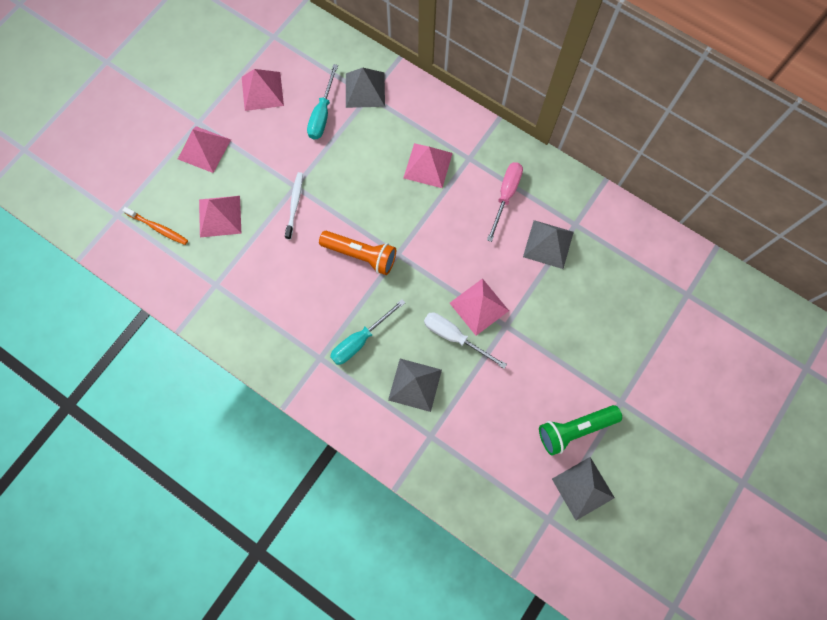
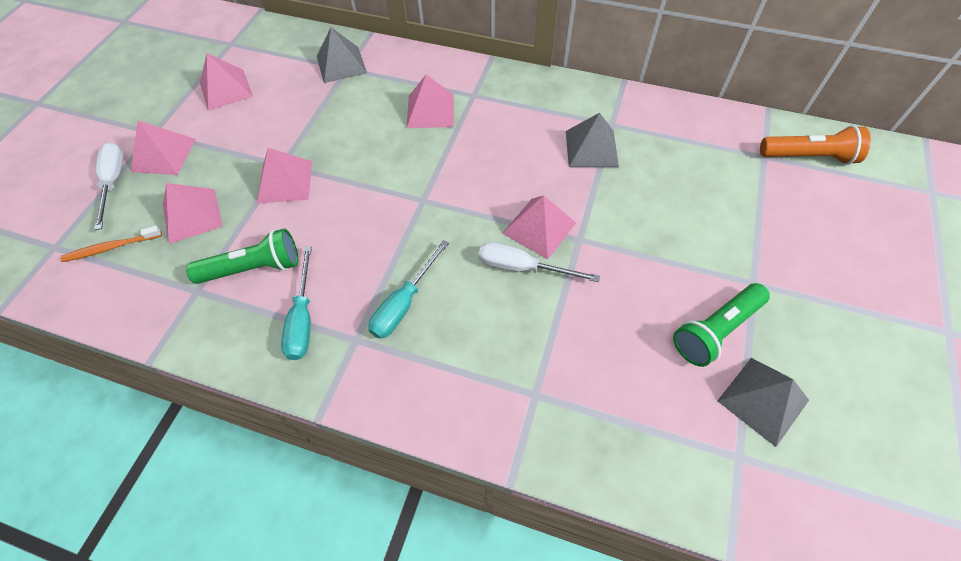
camera: 15 degrees left, 15 degrees down
orange toothbrush [122,207,188,245] -> orange toothbrush turned 150 degrees clockwise [61,226,162,262]
white toothbrush [285,172,303,240] -> pink pyramid [257,148,312,204]
turquoise screwdriver [307,64,338,140] -> turquoise screwdriver moved to [281,247,312,360]
orange flashlight [319,231,396,275] -> orange flashlight moved to [760,125,871,165]
grey pyramid [388,359,442,412] -> none
pink screwdriver [487,162,523,242] -> none
none -> white screwdriver [94,143,124,230]
none -> green flashlight [186,228,298,284]

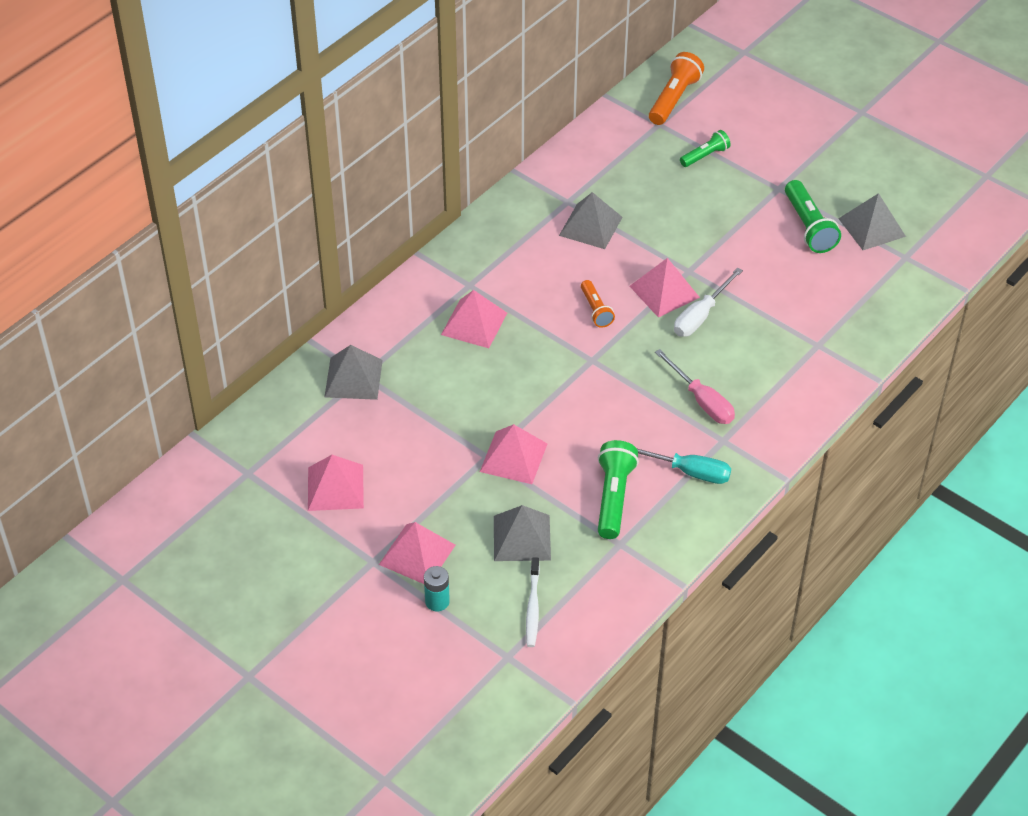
camera: 70 degrees left, 10 degrees down
orange toothbrush [61,226,162,262] -> white toothbrush [526,557,540,647]
white screwdriver [94,143,124,230] -> turquoise battery [424,566,450,611]
pink pyramid [163,183,223,244] -> grey pyramid [494,505,551,561]
turquoise screwdriver [369,240,449,339] -> pink screwdriver [655,349,735,424]
none -> orange flashlight [581,280,615,328]
none -> green flashlight [680,130,731,167]

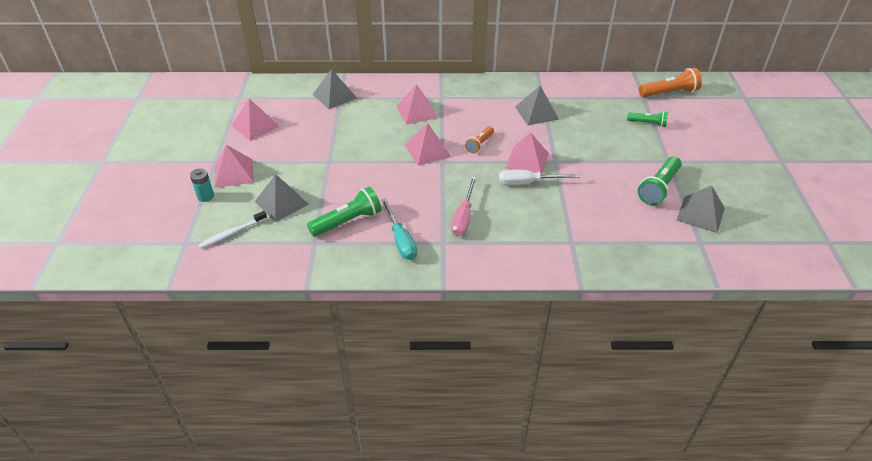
camera: 50 degrees right, 5 degrees down
pink pyramid [480,424,547,484] -> pink pyramid moved to [405,123,452,166]

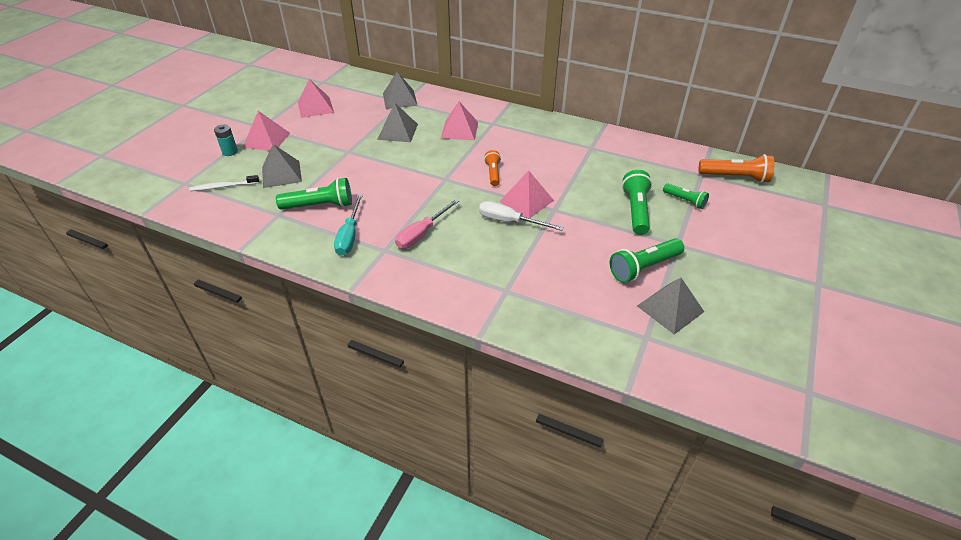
camera: 25 degrees right, 0 degrees up
pink pyramid [405,123,452,166] -> none
orange flashlight [465,126,494,154] -> orange flashlight turned 120 degrees clockwise [484,150,501,186]
grey pyramid [515,86,559,125] -> grey pyramid moved to [377,103,418,142]
none -> green flashlight [622,170,652,235]

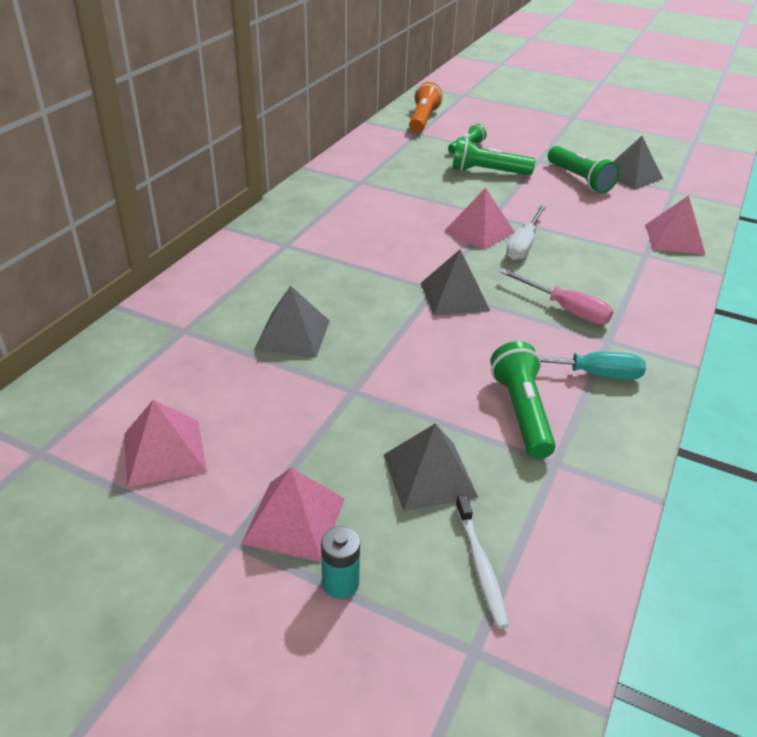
camera: 90 degrees left, 5 degrees down
grey pyramid [383,72,418,109] -> grey pyramid moved to [421,250,490,315]
pink pyramid [441,101,478,140] -> pink pyramid moved to [645,195,705,254]
orange flashlight [484,150,501,186] -> none

